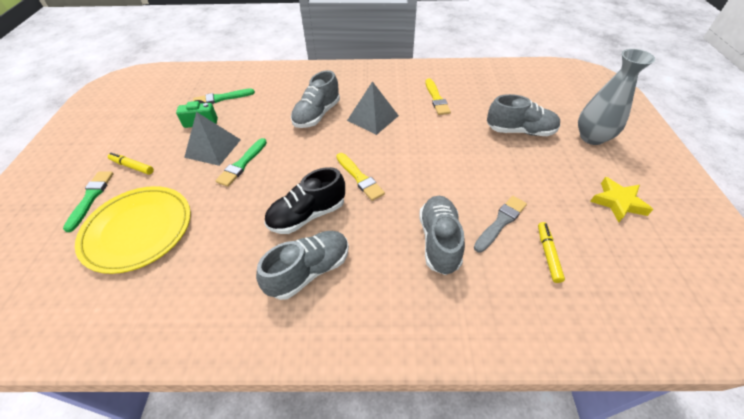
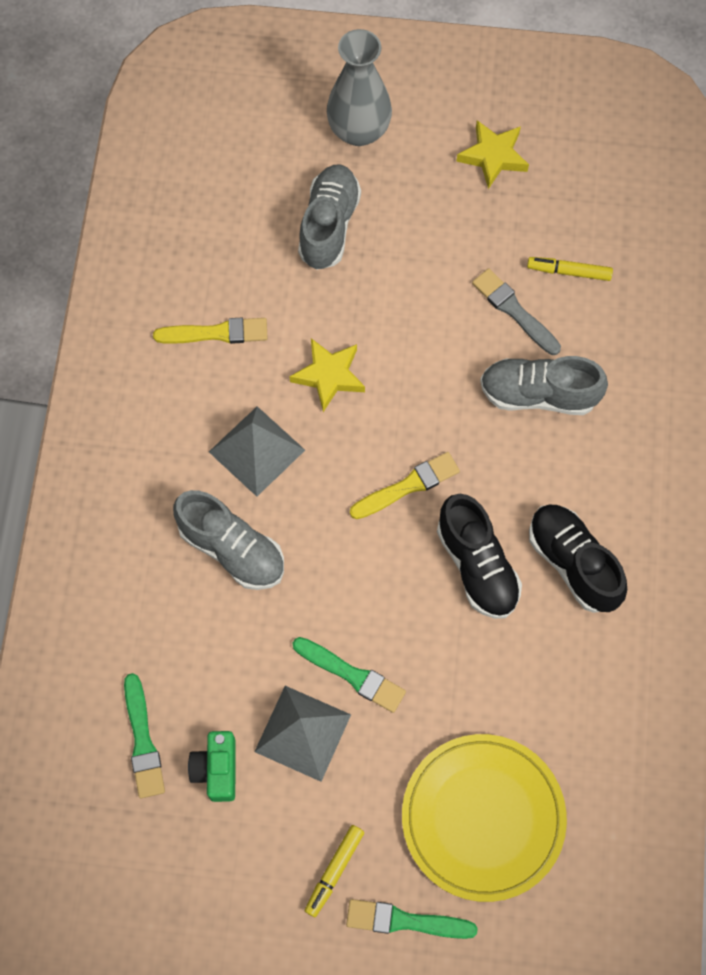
camera: 85 degrees left, 20 degrees up
grey shoe [256,231,349,300] -> black shoe [529,504,627,613]
none -> yellow star [289,338,365,412]

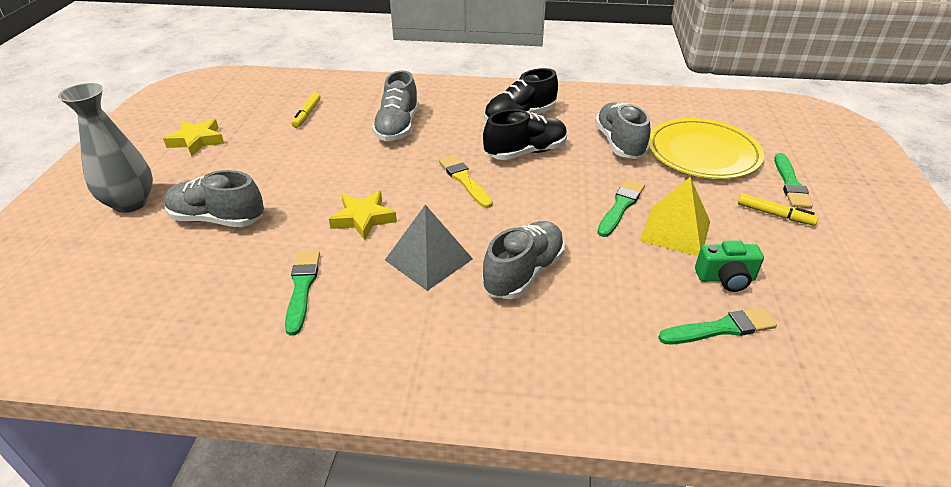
camera: 90 degrees left, 30 degrees down
yellow brush [153,318,268,344] -> green brush [285,251,320,336]
grey pyramid [254,686,351,782] -> yellow pyramid [640,177,710,256]
grey brush [472,268,561,355] -> none
none -> grey shoe [595,102,650,159]

